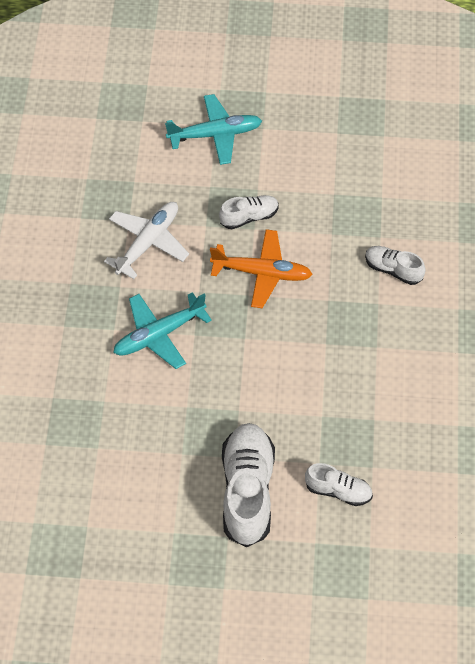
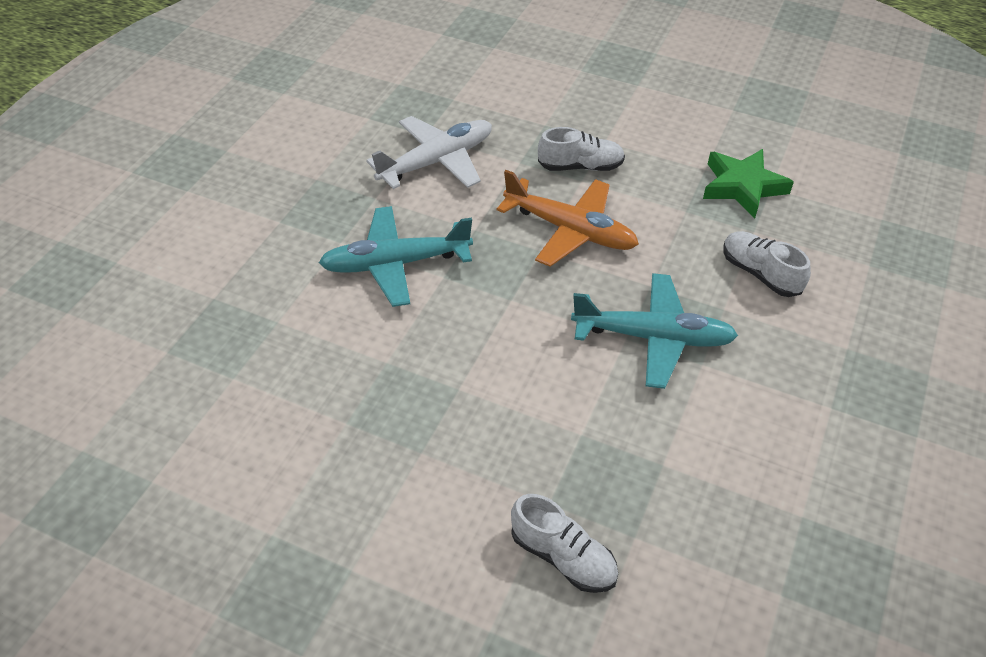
camera: 20 degrees right, 10 degrees down
turquoise plane [165,94,262,165] -> turquoise plane moved to [571,273,738,389]
white shoe [222,423,275,547] -> none
none -> green star [703,149,794,218]

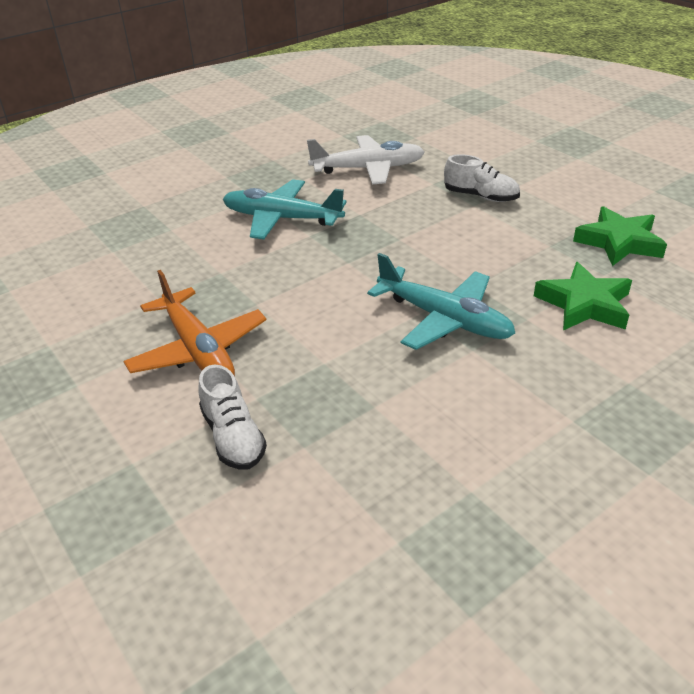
camera: 30 degrees right, 10 degrees down
orange plane [496,170,639,267] -> orange plane moved to [123,270,266,376]
white shoe [723,231,811,297] -> green star [534,262,632,330]

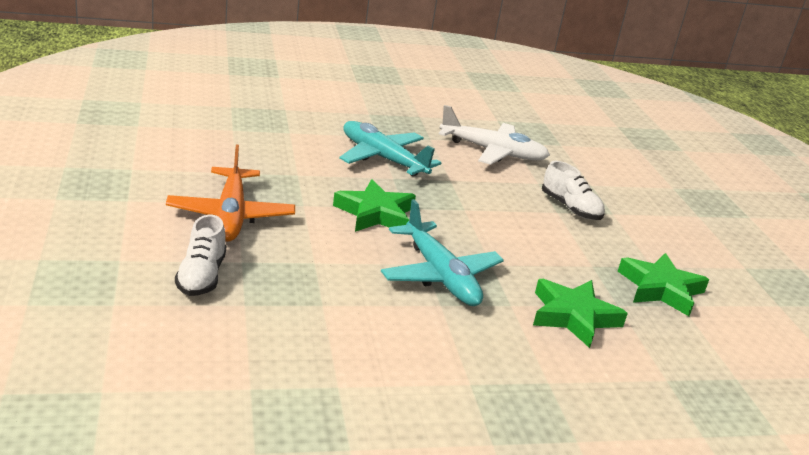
camera: 20 degrees right, 10 degrees down
none -> green star [333,179,416,232]

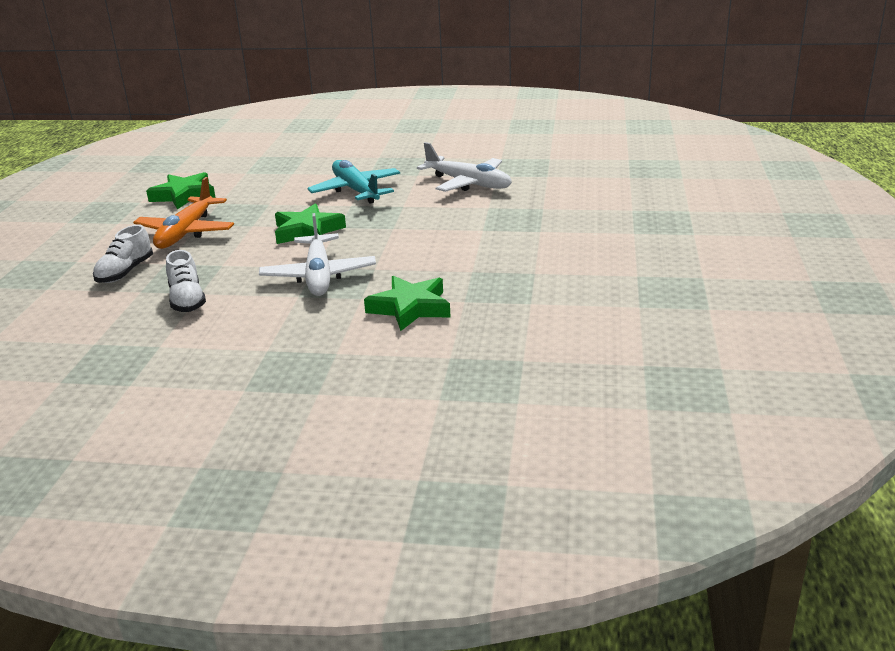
camera: 25 degrees right, 0 degrees up
turquoise plane [381,199,504,306] -> white plane [259,213,376,296]
white shoe [542,161,605,220] -> white shoe moved to [166,250,206,312]
green star [618,253,709,316] -> green star moved to [146,172,216,210]

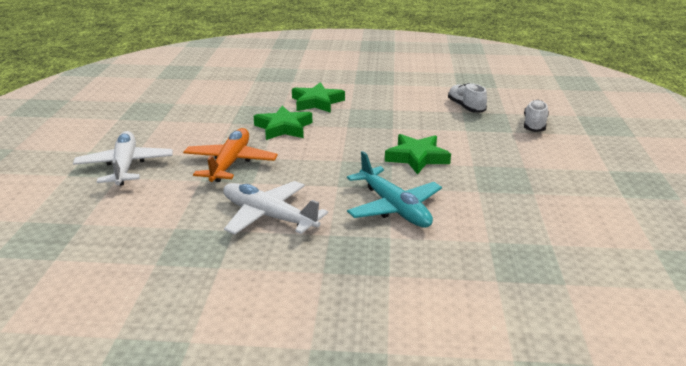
camera: 175 degrees right, 0 degrees up
orange plane [133,177,234,249] -> orange plane moved to [183,128,278,182]
green star [146,172,216,210] -> green star moved to [254,106,312,140]
white plane [259,213,376,296] -> white plane moved to [73,131,173,185]

